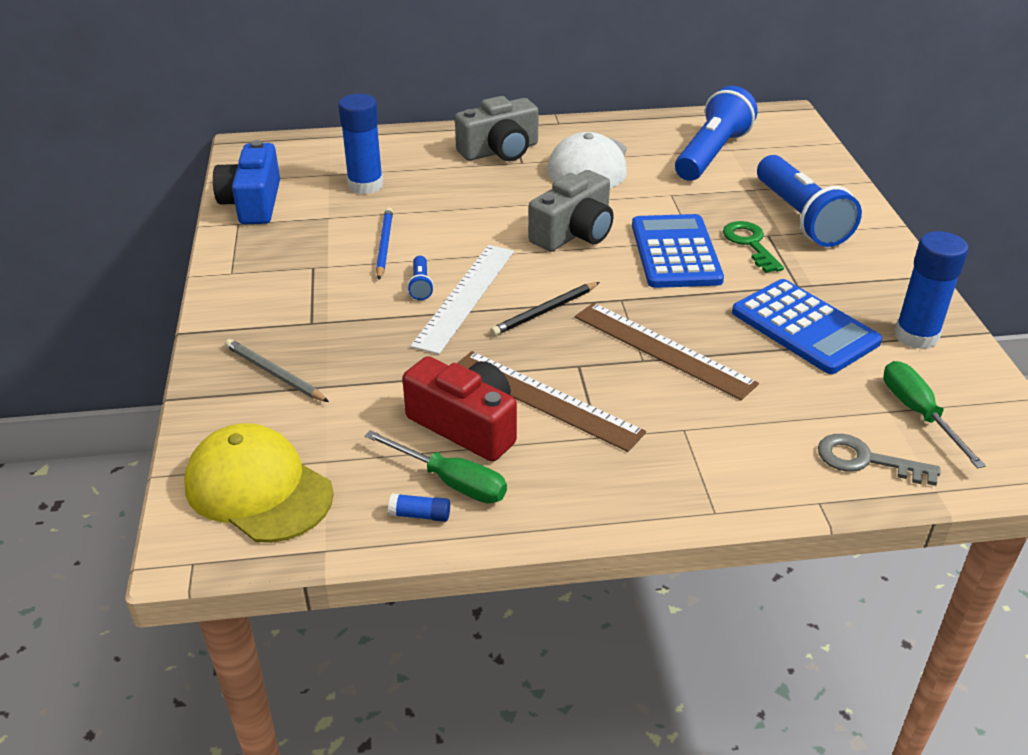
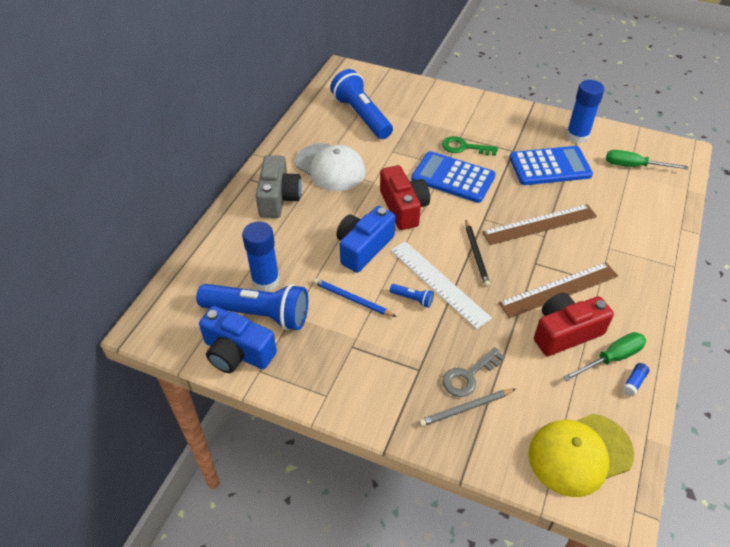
camera: 60 degrees left, 10 degrees up
grey camera [528,170,614,251] -> red camera [380,165,430,230]
blue flashlight [757,155,862,247] -> blue flashlight moved to [196,284,308,330]
grey key [818,434,941,486] -> grey key moved to [442,347,505,397]
none -> blue camera [336,206,395,273]

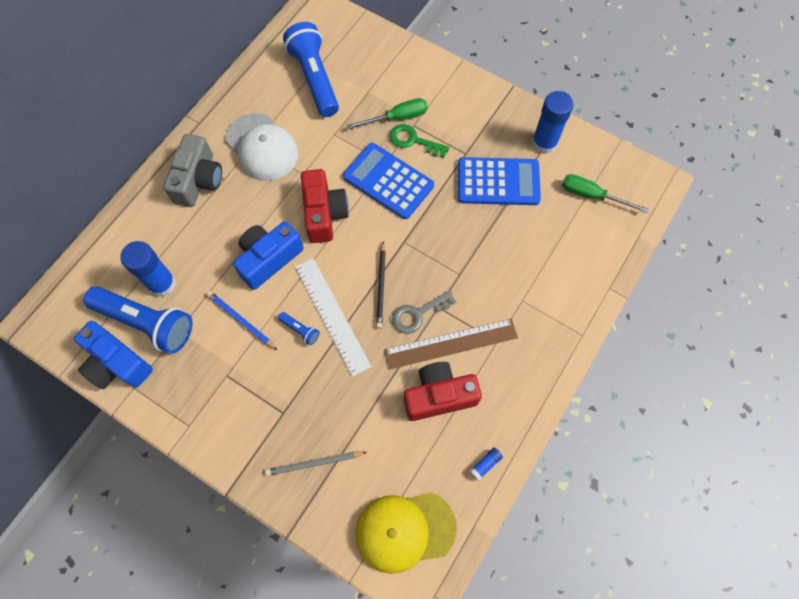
camera: 10 degrees right, 20 degrees up
grey key [442,347,505,397] -> grey key moved to [392,290,456,334]
brown ruler [482,204,597,245] -> none
green screwdriver [563,332,646,381] -> green screwdriver moved to [346,98,428,129]

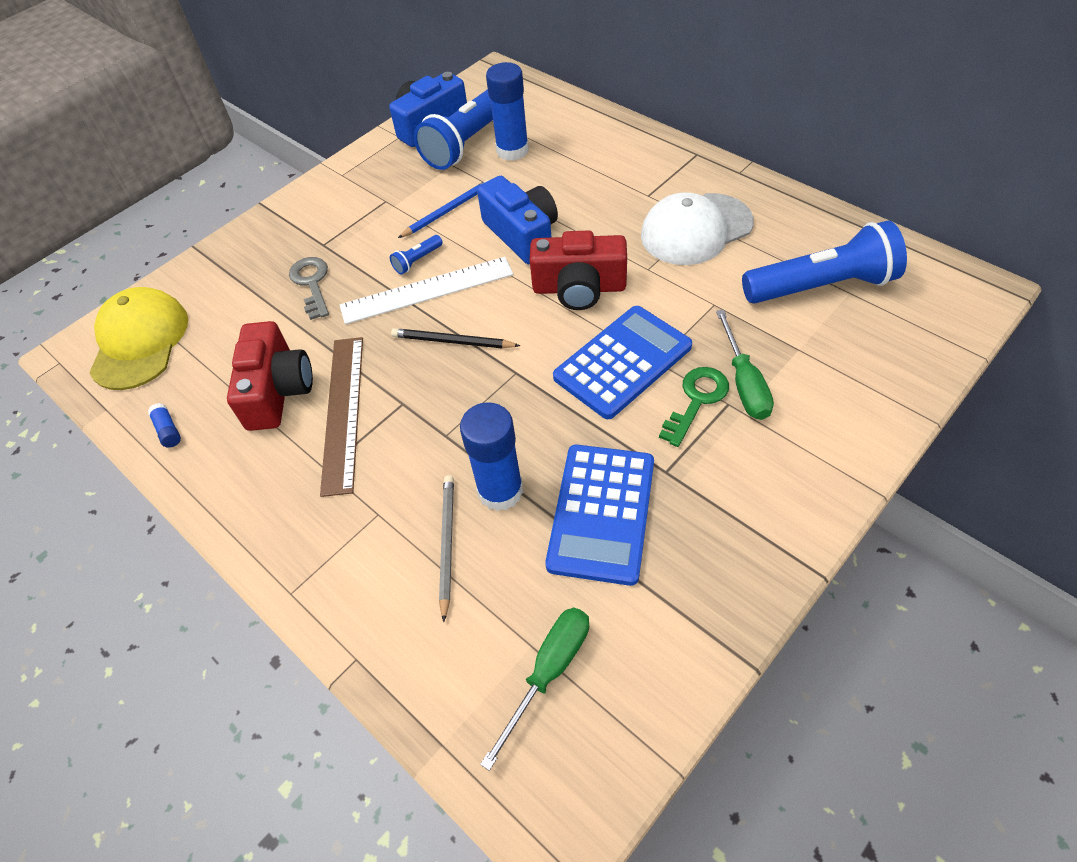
camera: 105 degrees right, 15 degrees down
grey camera [163,134,222,207] -> none
grey pencil [265,451,367,476] -> grey pencil moved to [439,475,454,622]
grey key [392,290,456,334] -> grey key moved to [289,257,329,320]
blue glue stick [532,91,574,154] -> blue glue stick moved to [460,402,523,511]

